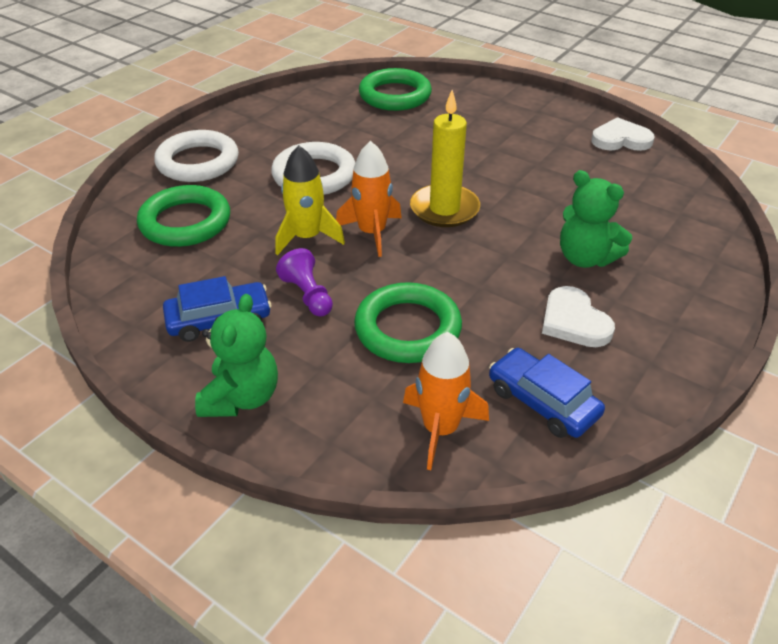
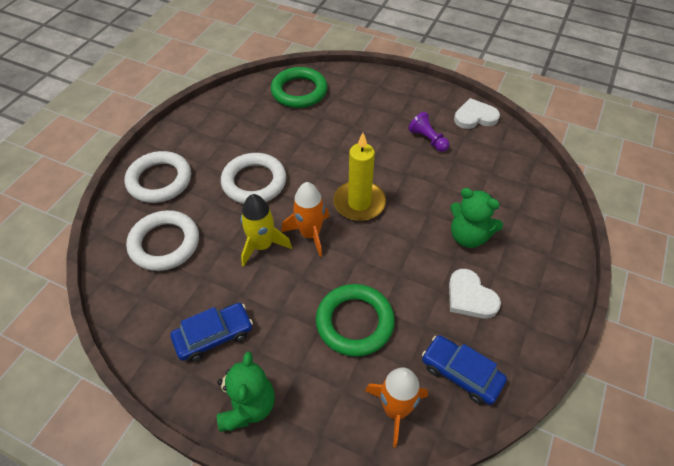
camera: 10 degrees left, 10 degrees up
green ring [137,185,230,247] -> white ring [126,210,199,271]
purple pawn [276,248,333,317] -> purple pawn moved to [408,112,450,152]

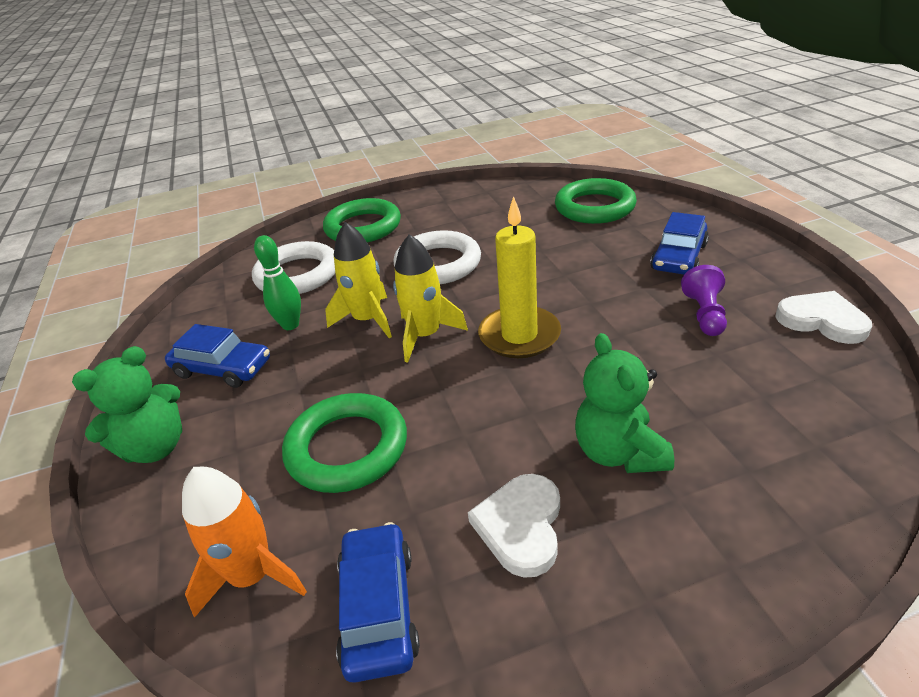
camera: 50 degrees right, 15 degrees down
white ring [124,151,191,203] -> green ring [323,198,401,243]
orange rocket [282,182,329,257] -> yellow rocket [393,234,468,363]
none -> green bowling pin [254,235,301,330]
none -> blue car [650,212,709,275]

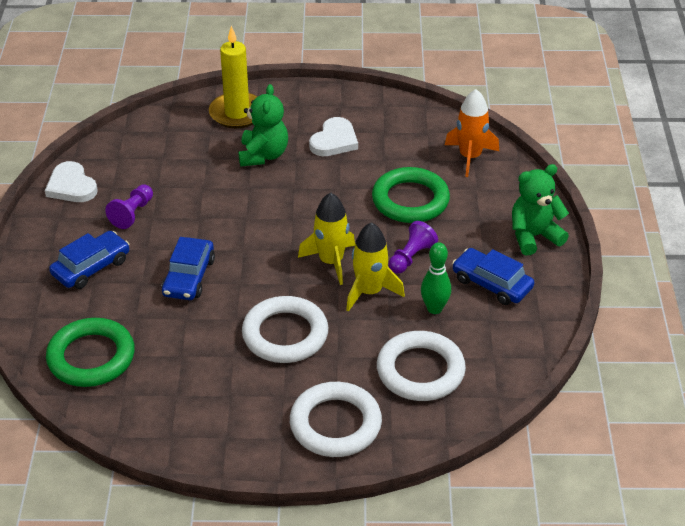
camera: 165 degrees left, 5 degrees up
green ring [323,198,401,243] -> white ring [290,382,382,457]
blue car [336,522,420,683] -> blue car moved to [162,237,215,300]
yellow candle [478,196,561,358] -> yellow candle moved to [209,26,257,128]
none -> purple pawn [388,221,438,274]

